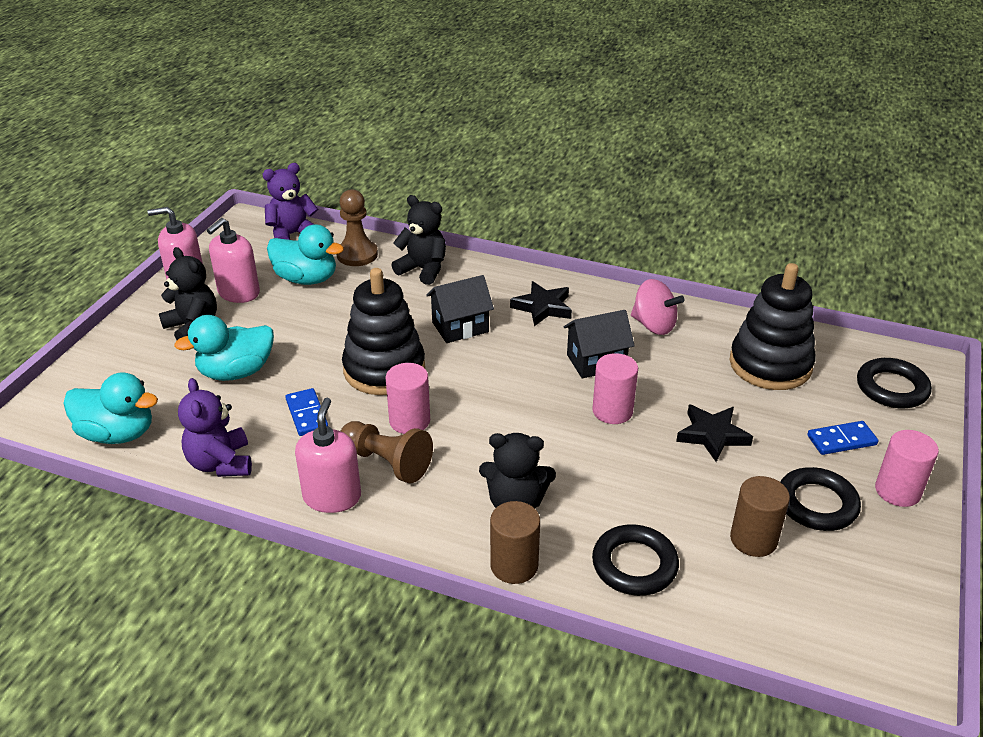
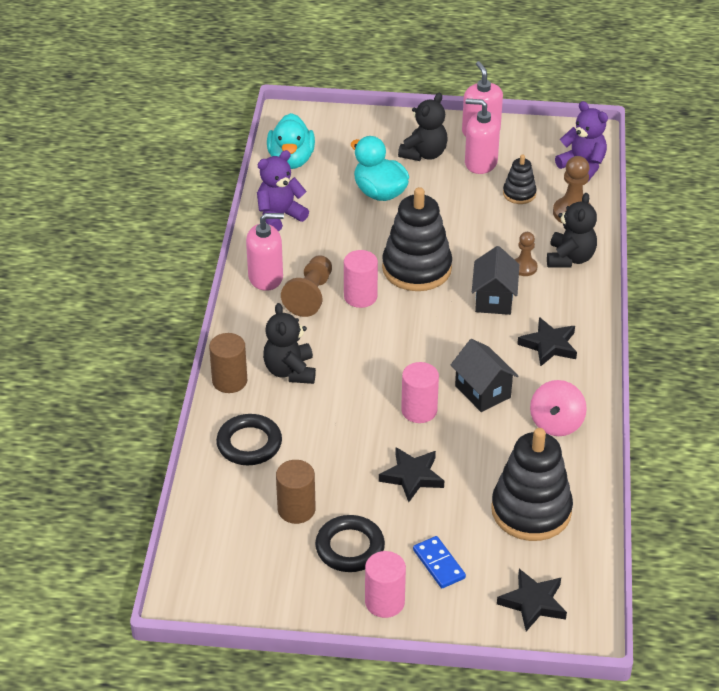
camera: 75 degrees right, 5 degrees up
turquoise duck [267,224,344,285] -> black stacking toy [503,155,537,204]
blue domino [285,388,329,436] -> none
black house [426,275,494,343] -> black house turned 45 degrees clockwise [472,246,519,315]
black ring [857,358,932,408] -> black star [497,569,567,631]
none -> brown pawn [514,232,538,276]

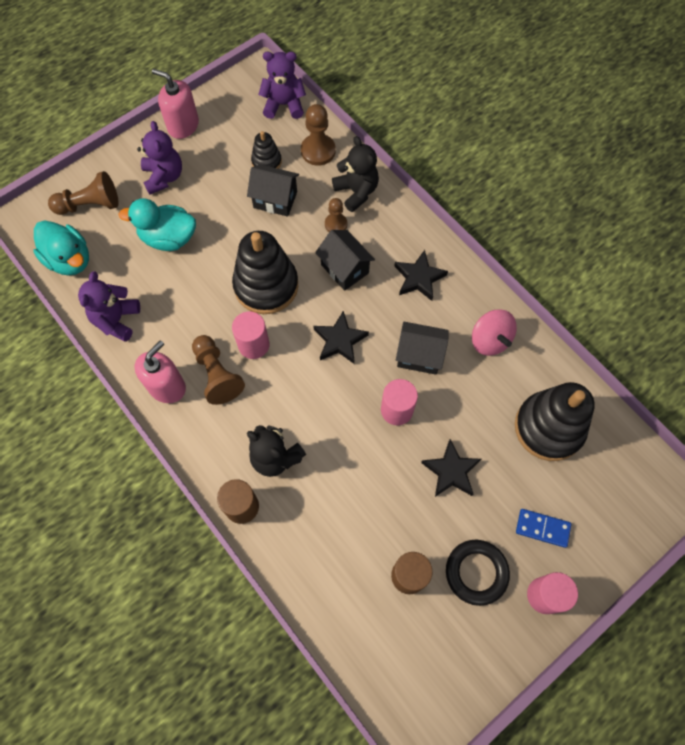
camera: 45 degrees left, 25 degrees up
black ring [216,414,282,465] -> none
black teddy bear [398,93,448,161] -> purple teddy bear [137,121,182,195]
pink soap dispenser [465,98,500,174] -> none
black star [497,569,567,631] -> black star moved to [313,311,369,364]
none -> brown pawn [48,171,118,215]
none -> black house [247,164,299,217]

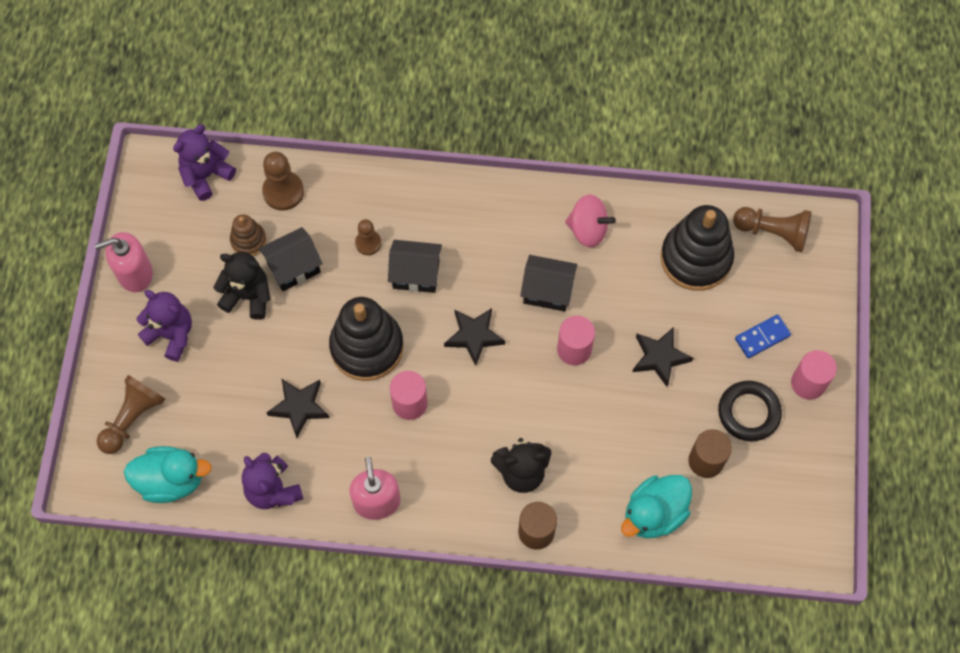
camera: 45 degrees left, 0 degrees up
turquoise duck [119,198,196,251] -> turquoise duck moved to [621,475,692,538]
brown pawn [192,335,245,405] -> brown pawn moved to [733,207,812,252]
black stacking toy [251,131,282,169] -> brown stacking toy [230,214,267,256]
black teddy bear [332,136,379,212] -> black teddy bear moved to [213,252,271,320]
black star [395,250,448,301] -> black star moved to [266,378,330,438]
black house [396,322,449,375] -> black house turned 45 degrees clockwise [520,255,577,311]

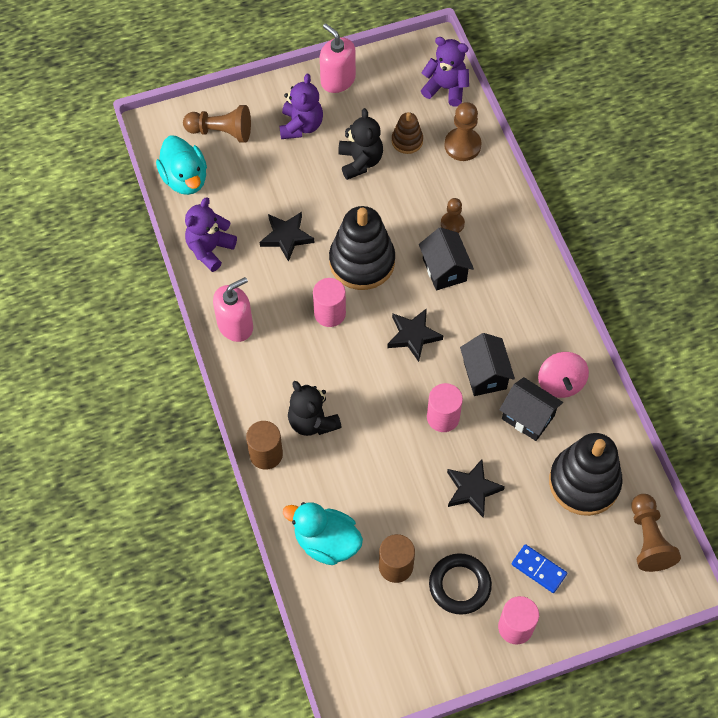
camera: 65 degrees right, 5 degrees down
black house [259,227,323,291] -> black house moved to [499,377,563,441]

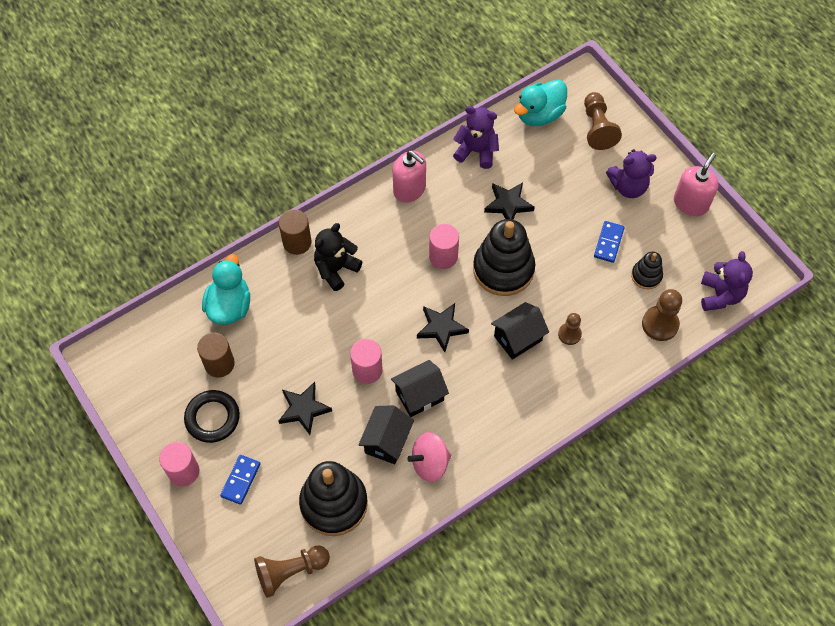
camera: 75 degrees right, 0 degrees up
black teddy bear [338,108,383,180] -> blue domino [594,221,625,263]
brown stacking toy [392,112,423,154] -> black stacking toy [631,252,663,289]

